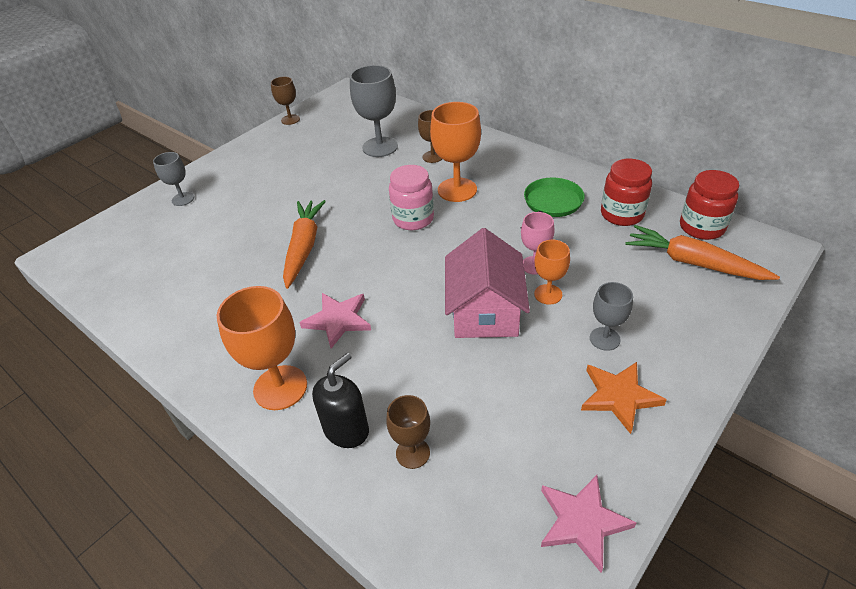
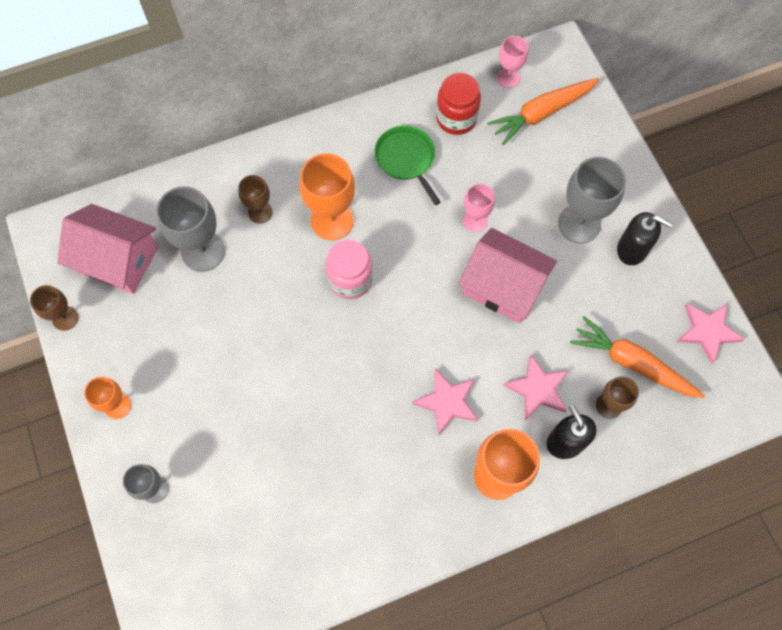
camera: 65 degrees left, 25 degrees up
orange carrot [283,200,326,289] -> orange carrot moved to [570,316,705,398]
orange goblet [534,240,570,305] -> orange goblet moved to [84,377,131,419]
orange star [581,362,667,434] -> black soap dispenser [617,212,673,265]
grey goblet [590,282,633,351] -> grey goblet [558,157,626,243], size x1.74
red jar [680,170,739,240] -> pink goblet [497,36,528,88]
none -> pink house [57,204,158,294]
none -> pink star [503,354,569,420]

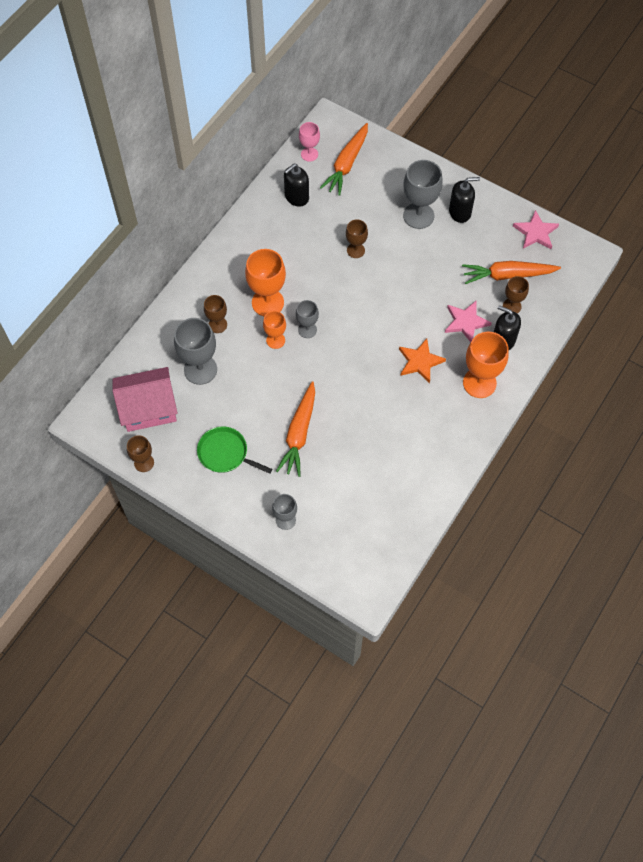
camera: 35 degrees left, 5 degrees down
orange goblet [84,377,131,419] -> orange goblet moved to [263,311,286,349]
pink jar [326,239,373,299] -> grey goblet [296,300,319,338]
green pan [375,125,441,205] -> green pan moved to [197,426,272,474]
pink star [412,369,478,435] -> orange star [399,339,446,383]
red jar [436,73,481,135] -> black soap dispenser [284,164,309,207]
pink house [458,228,557,323] -> none
pink goblet [463,184,495,232] -> brown goblet [346,219,368,258]
none -> orange carrot [276,381,315,477]

